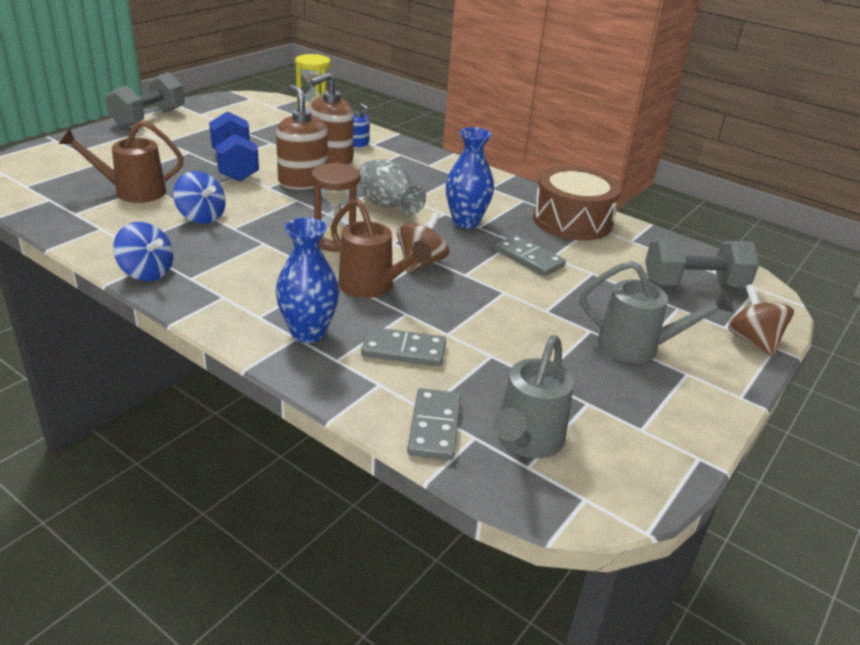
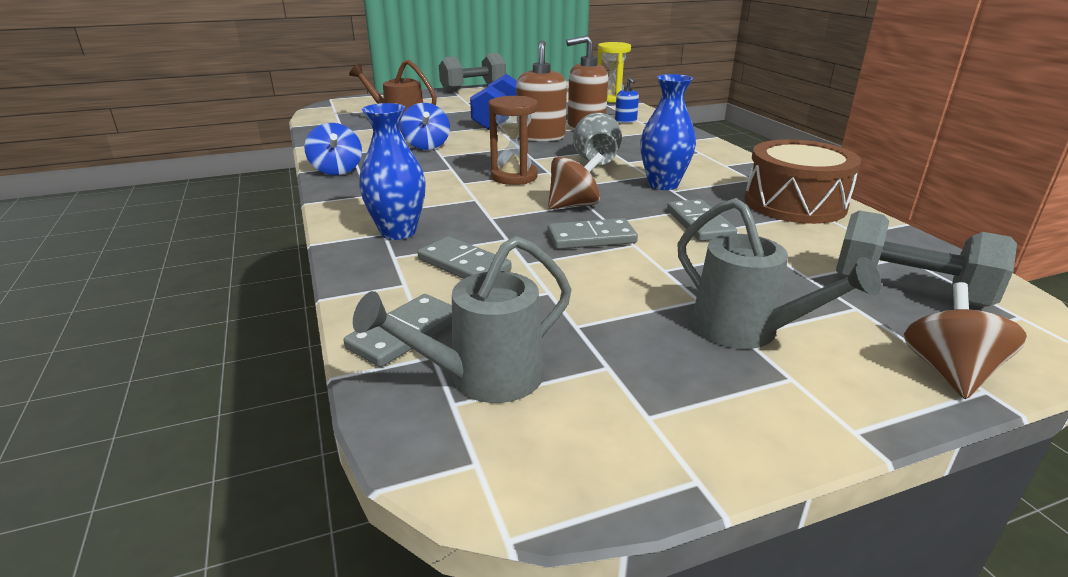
camera: 35 degrees right, 5 degrees down
brown watering can [330,199,432,298] -> none
none -> grey domino [548,218,638,249]

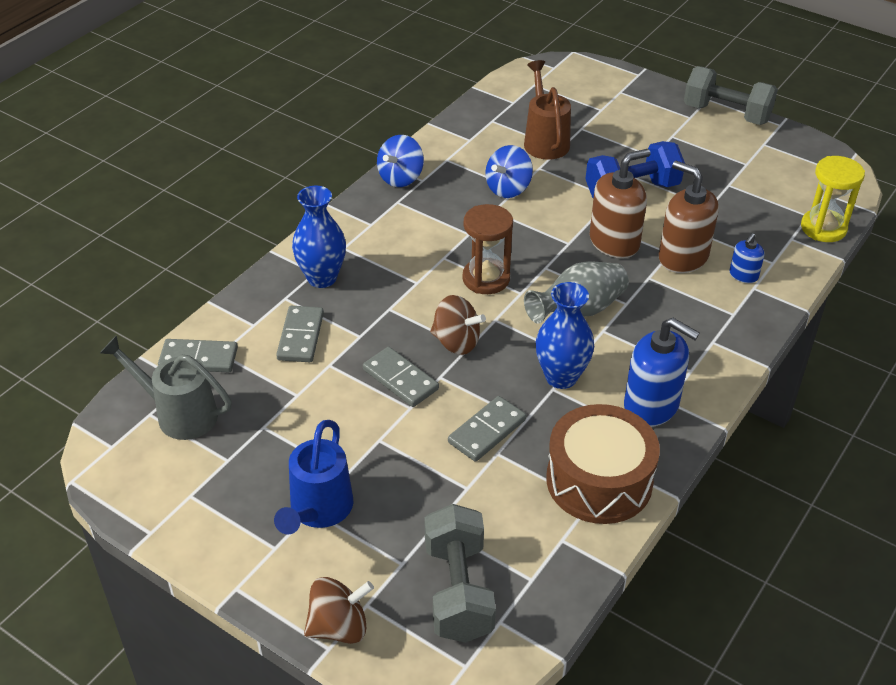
camera: 55 degrees right, 15 degrees up
grey watering can [678,198,881,349] -> blue watering can [274,420,353,535]
none -> blue soap dispenser [624,318,700,427]

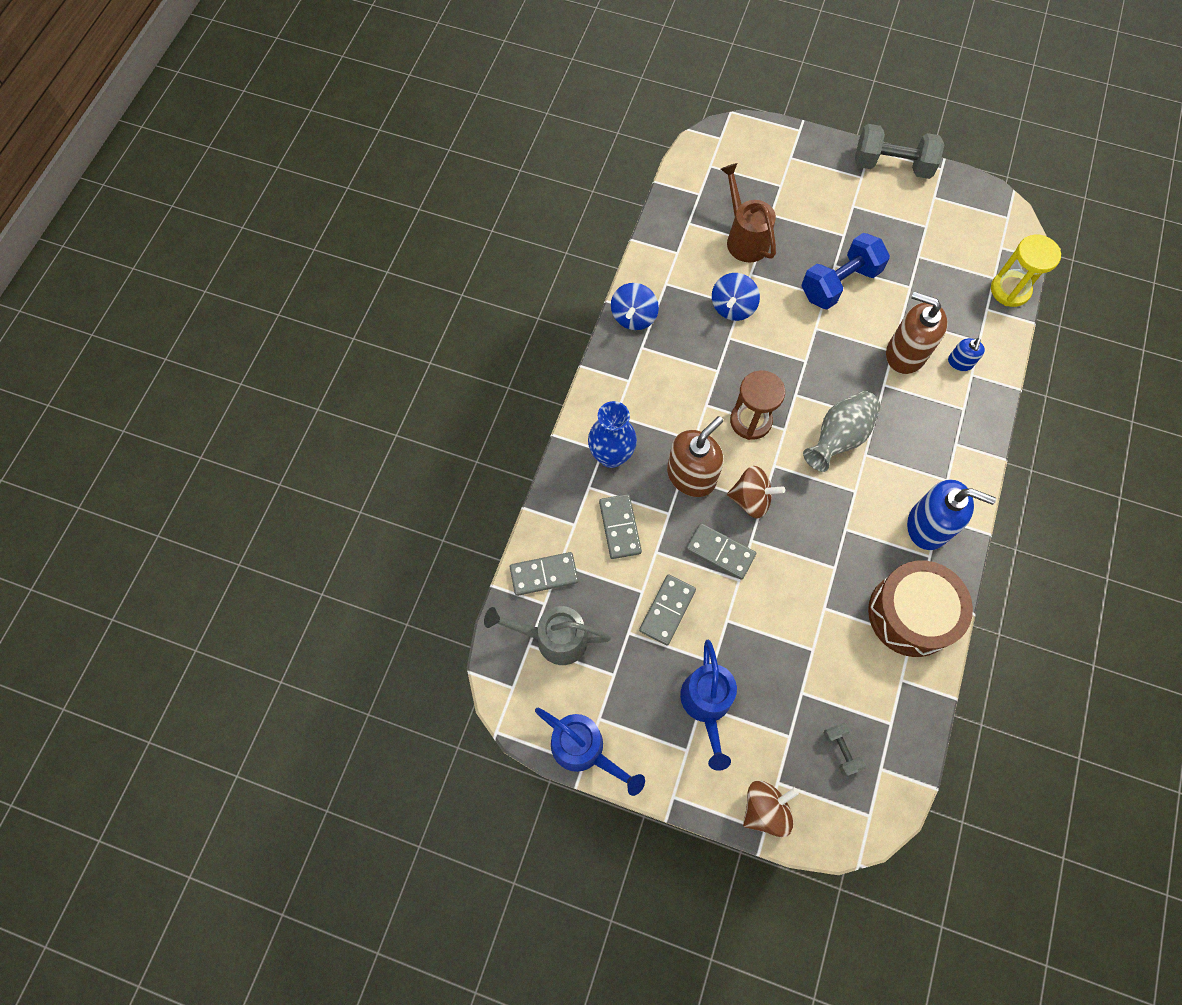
camera: 15 degrees left, 25 degrees up
grey dumbbell [425,504,496,643] -> grey dumbbell [823,723,866,776], size x0.48
grey domino [448,396,526,462] -> grey domino moved to [639,575,696,645]
blue vase [536,282,594,389] -> none
brown soap dispenser [590,149,651,258] -> brown soap dispenser moved to [667,416,724,497]
none -> blue watering can [535,708,645,796]

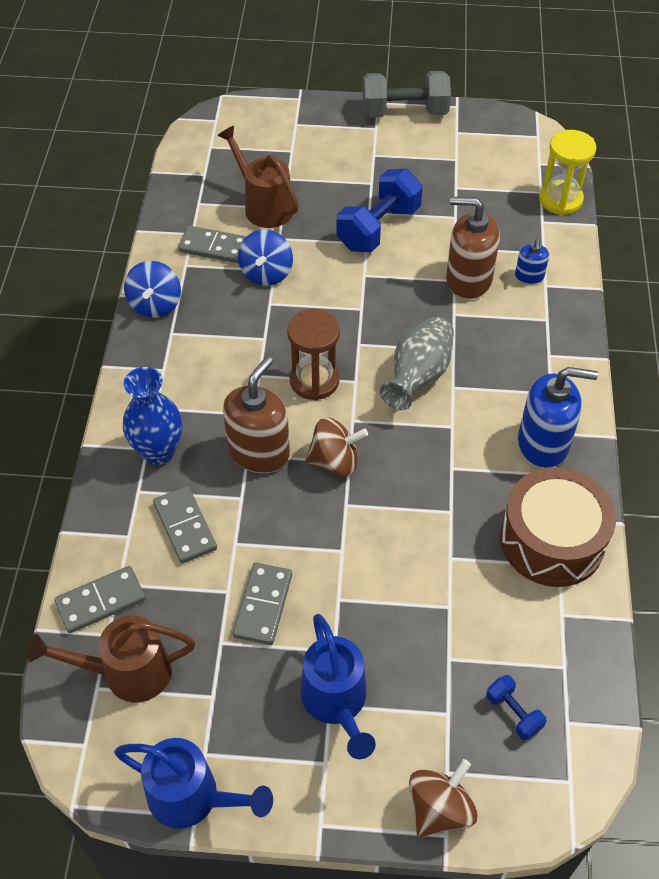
camera: 15 degrees left, 15 degrees down
grey watering can [484,606,611,665] -> brown watering can [27,615,195,703]
grey domino [686,523,756,580] -> grey domino moved to [178,226,247,263]
grey dumbbell [823,723,866,776] -> blue dumbbell [486,675,546,740]

